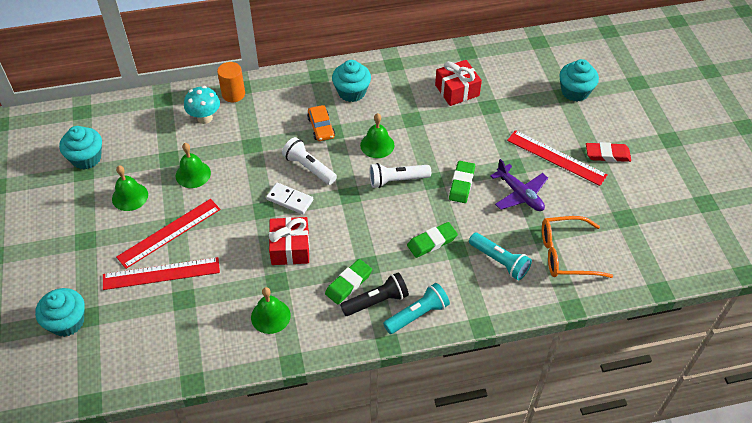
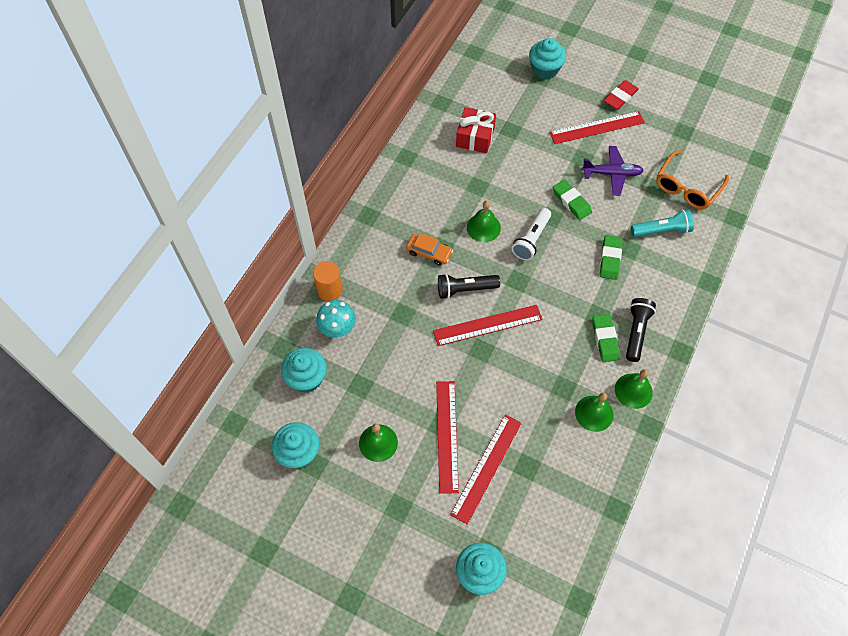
camera: 50 degrees left, 10 degrees up
green bell [176,143,211,188] -> green bell moved to [615,369,653,409]
white domino [266,183,313,214] -> red ruler [433,305,543,346]
red gift [269,217,310,265] -> none
white flashlight [282,137,337,185] -> black flashlight [438,274,500,299]
turquoise cupcake [332,60,371,102] -> turquoise cupcake moved to [281,348,327,393]
turquoise flashlight [383,283,450,334] -> none

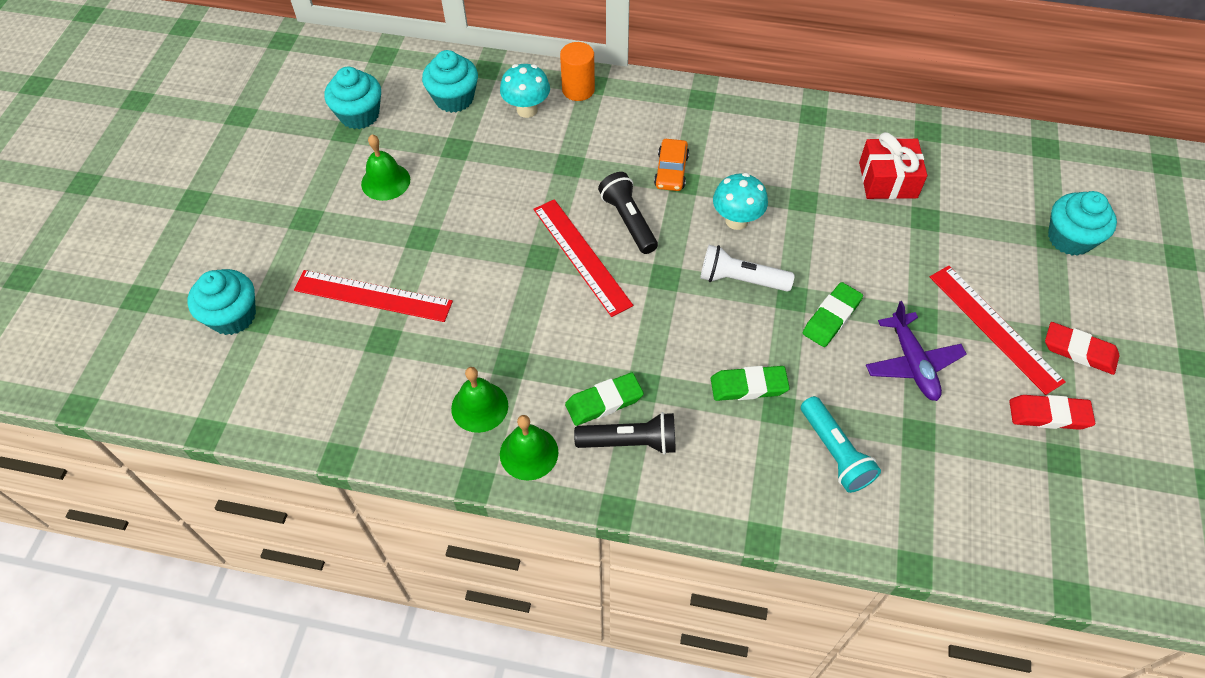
camera: 75 degrees right, 5 degrees down
red ruler [436,381,459,494] -> none
green bell [467,201,501,242] -> turquoise mushroom [713,173,768,230]
orange glasses [656,150,729,209] -> none
none -> red eraser [1009,395,1095,430]

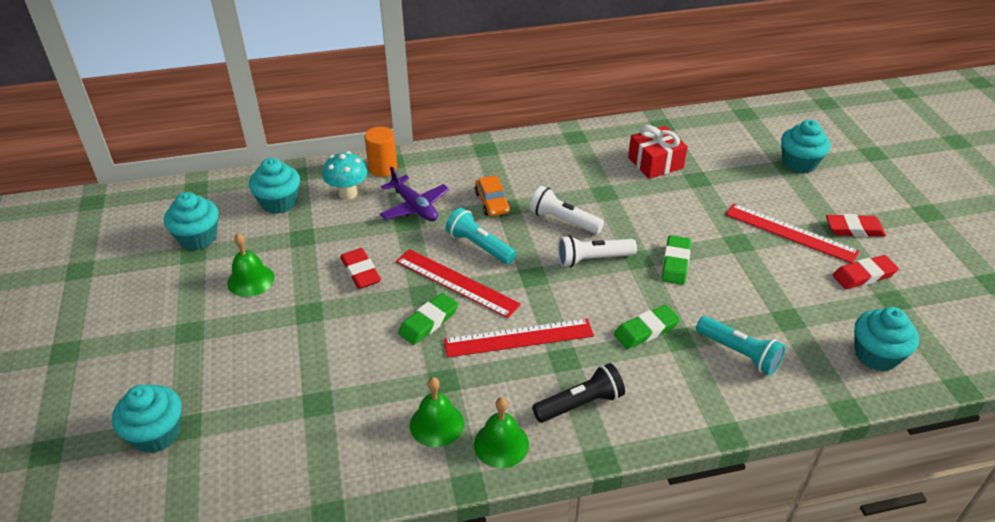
camera: 25 degrees left, 15 degrees down
red ruler [294,270,453,322] -> red ruler moved to [444,319,594,357]
green eraser [565,373,644,426] -> green eraser moved to [398,293,458,345]
black flashlight [598,172,658,254] -> turquoise flashlight [446,208,516,264]
turquoise mushroom [713,173,768,230] -> white flashlight [530,186,604,234]
purple plane [866,301,967,401] -> purple plane moved to [380,166,449,221]
none -> red eraser [340,248,381,289]
none -> turquoise cupcake [854,307,919,371]

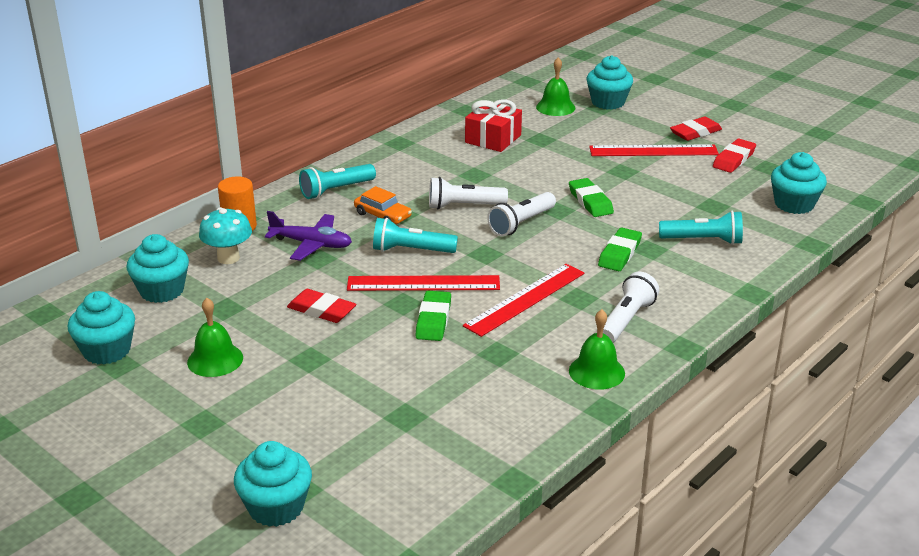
camera: 35 degrees left, 10 degrees down
green bell [410,377,464,447] -> green bell moved to [536,58,575,116]
black flashlight [532,363,625,423] -> white flashlight [603,272,659,343]
none -> turquoise flashlight [299,164,376,199]

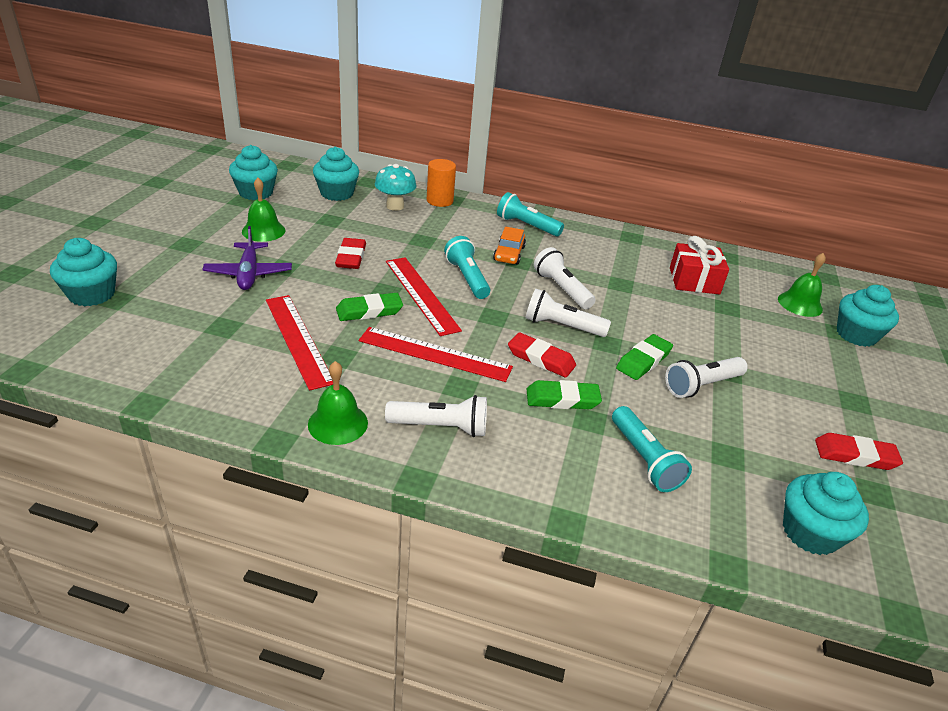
camera: 60 degrees right, 5 degrees up
purple plane [265,211,352,261] -> purple plane moved to [202,226,292,290]
red ruler [589,144,719,156] -> red ruler moved to [266,295,333,391]
red eraser [670,116,722,141] -> red eraser moved to [508,332,576,378]
none -> white flashlight [665,357,748,398]

